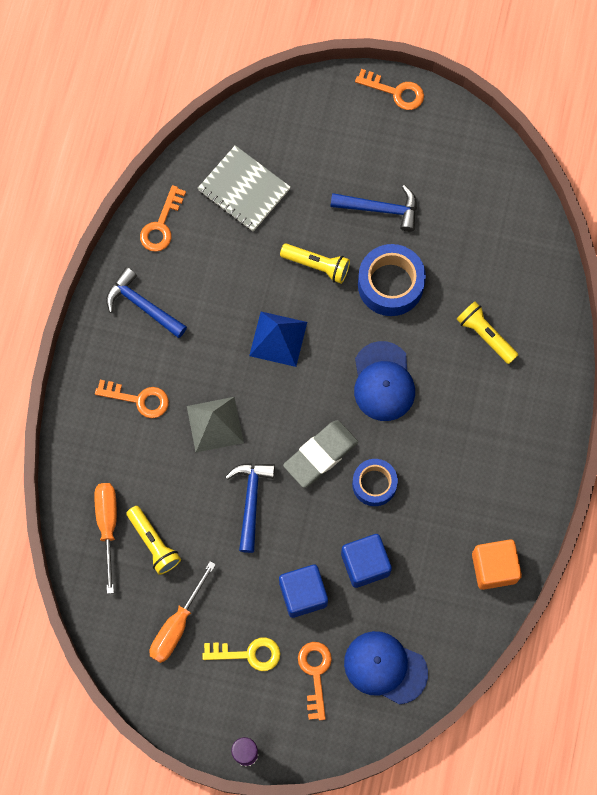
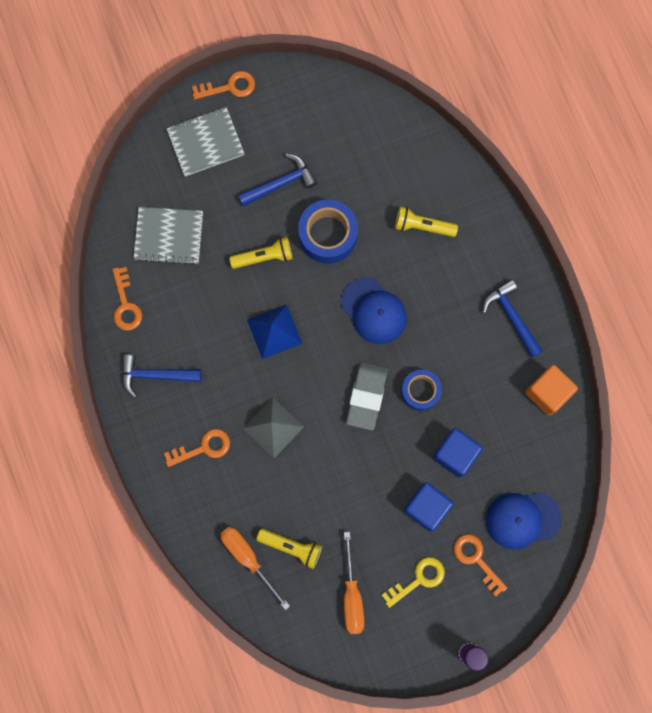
camera: 35 degrees left, 5 degrees up
blue hammer [225,463,275,553] -> blue hammer moved to [482,279,543,358]
none -> grey notebook [166,107,245,176]

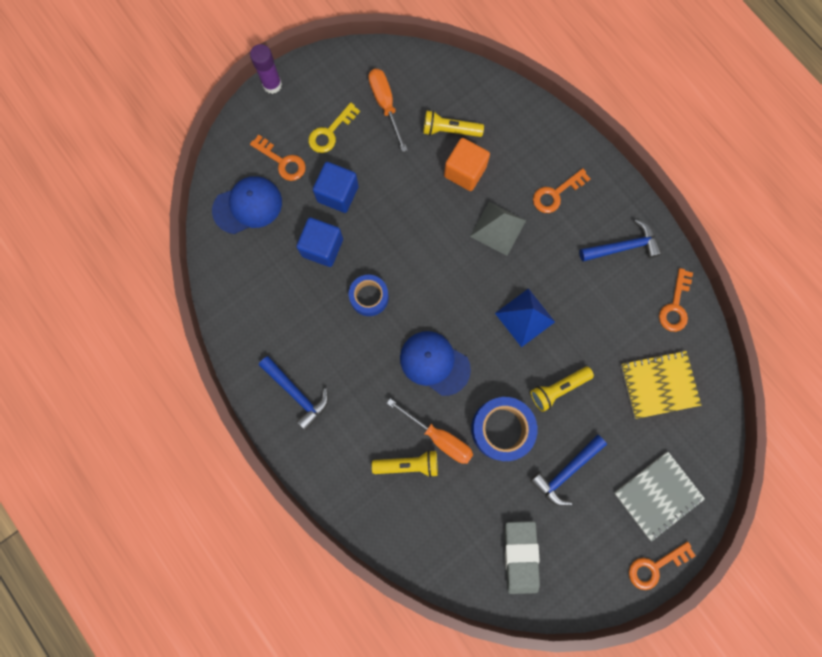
camera: 165 degrees right, 0 degrees up
orange key [112,267,142,331] -> orange key turned 135 degrees counterclockwise [659,268,693,332]
grey notebook [133,207,203,265] -> yellow notebook [621,350,701,419]
orange screwdriver [221,527,290,610] -> orange screwdriver moved to [387,398,473,464]
grey eraser [346,362,388,430] -> grey eraser moved to [504,521,540,594]
orange cube [525,365,578,416] -> orange cube moved to [444,138,490,191]

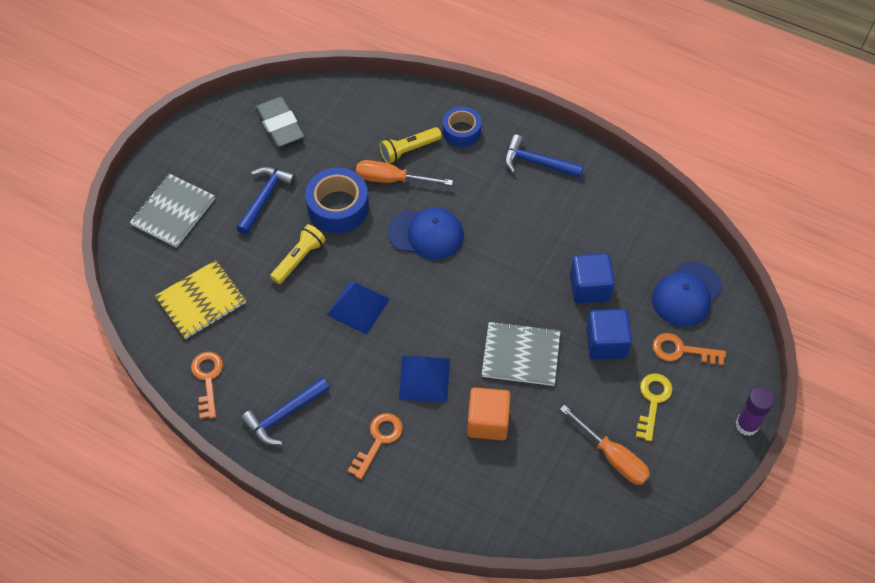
camera: 155 degrees right, 20 degrees down
blue tape [349,275,389,316] -> blue tape moved to [443,106,481,147]
yellow flashlight [423,111,484,137] -> none
grey pyramid [470,202,526,256] -> blue pyramid [399,356,450,402]
orange key [629,541,695,590] -> none
none -> grey notebook [481,321,560,386]

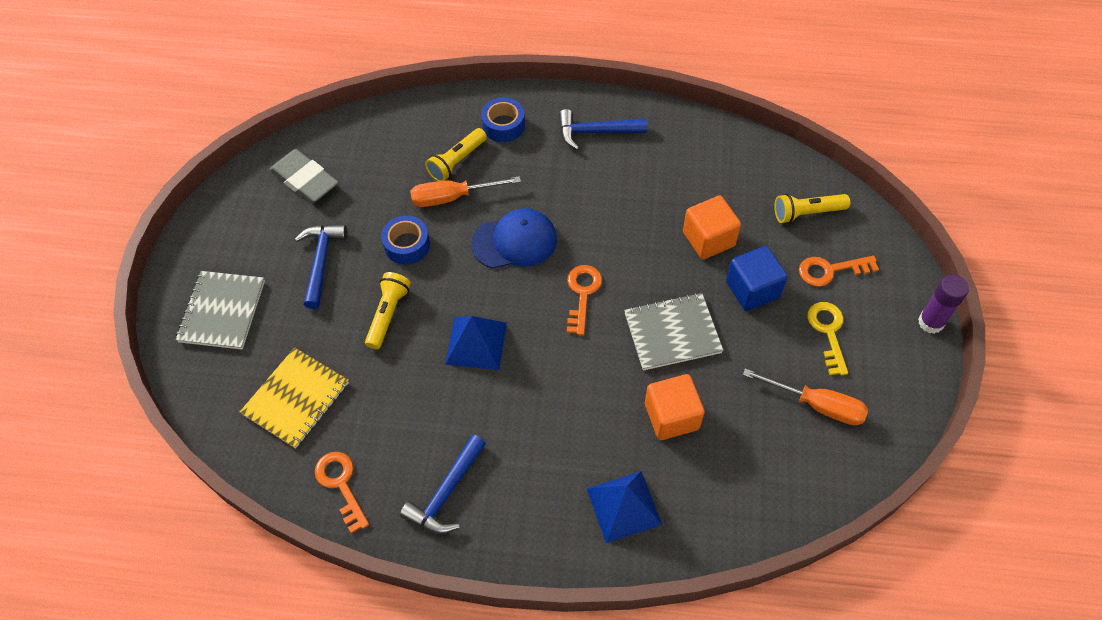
camera: 20 degrees left, 0 degrees up
blue tape [305,168,369,233] -> blue tape [381,216,430,265], size x0.65
orange key [348,413,403,480] -> orange key moved to [567,265,602,335]
blue pyramid [399,356,450,402] -> blue pyramid moved to [587,471,662,543]
blue cube [570,253,615,303] -> orange cube [683,196,741,259]
blue cap [652,262,722,327] -> yellow flashlight [774,194,850,224]

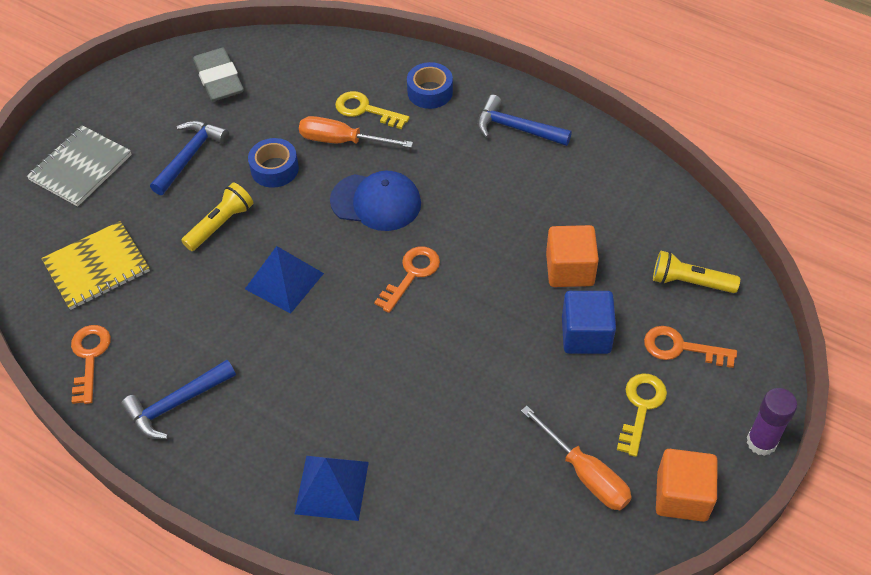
camera: 25 degrees right, 5 degrees down
yellow flashlight [425,128,487,181] -> yellow key [335,91,410,129]
grey notebook [624,293,724,371] -> none
orange cube [645,374,705,440] -> orange cube moved to [656,449,718,522]

